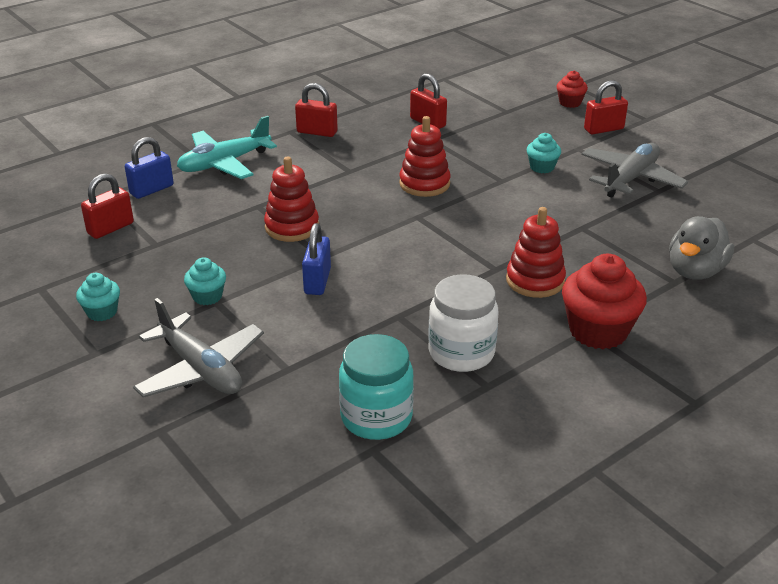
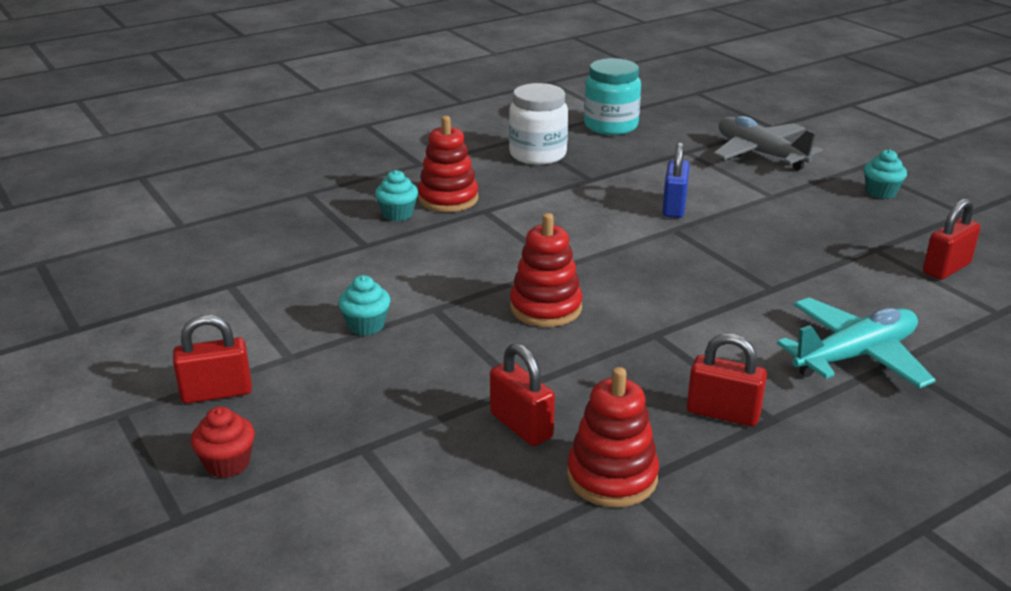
camera: 175 degrees left, 5 degrees down
blue padlock [125,137,174,199] -> none
turquoise cupcake [184,257,226,305] -> turquoise cupcake moved to [375,170,418,221]
red stacking toy [264,156,319,242] -> red stacking toy moved to [567,367,659,507]
red cupcake [562,254,647,349] -> none
grey plane [581,143,688,198] -> none
grey duck [669,216,734,280] -> none

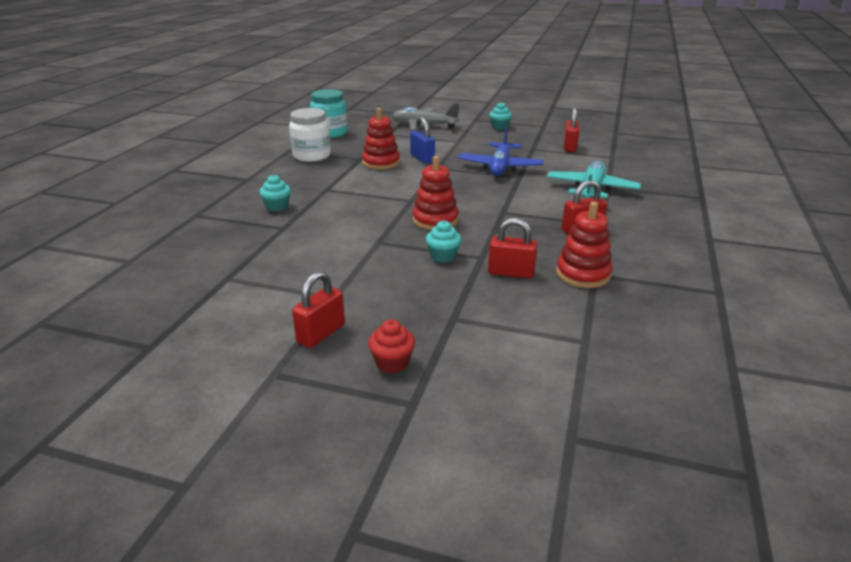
camera: 40 degrees left, 0 degrees up
turquoise cupcake [338,275,391,335] -> turquoise cupcake moved to [426,220,461,263]
red stacking toy [418,116,479,212] -> red stacking toy moved to [362,108,400,169]
none -> blue plane [458,126,544,176]

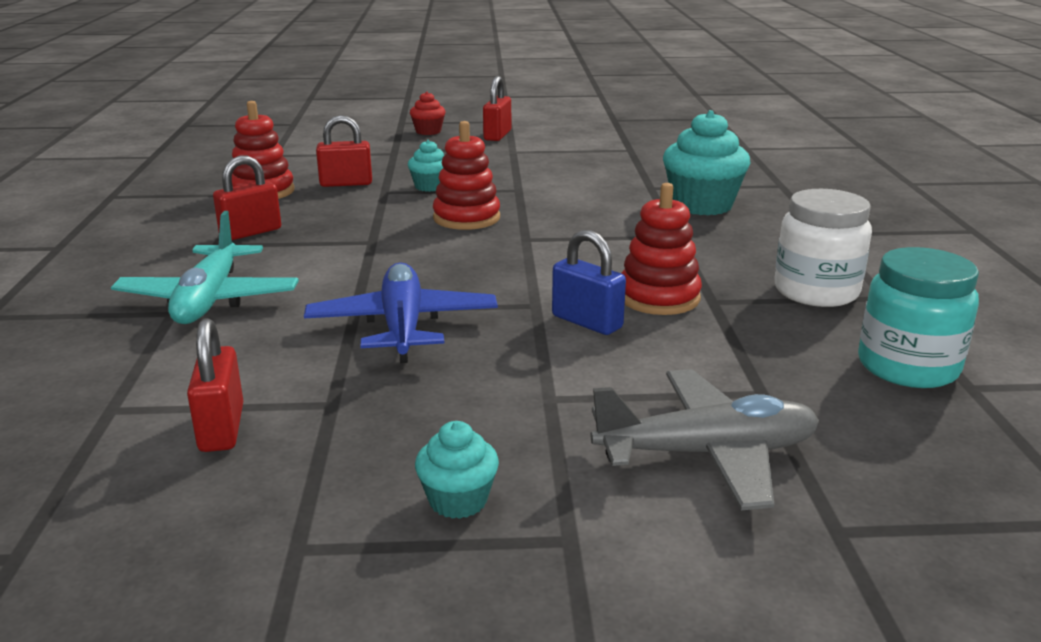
camera: 160 degrees right, 5 degrees down
turquoise cupcake [260,175,291,211] -> turquoise cupcake [663,110,751,215], size x1.89

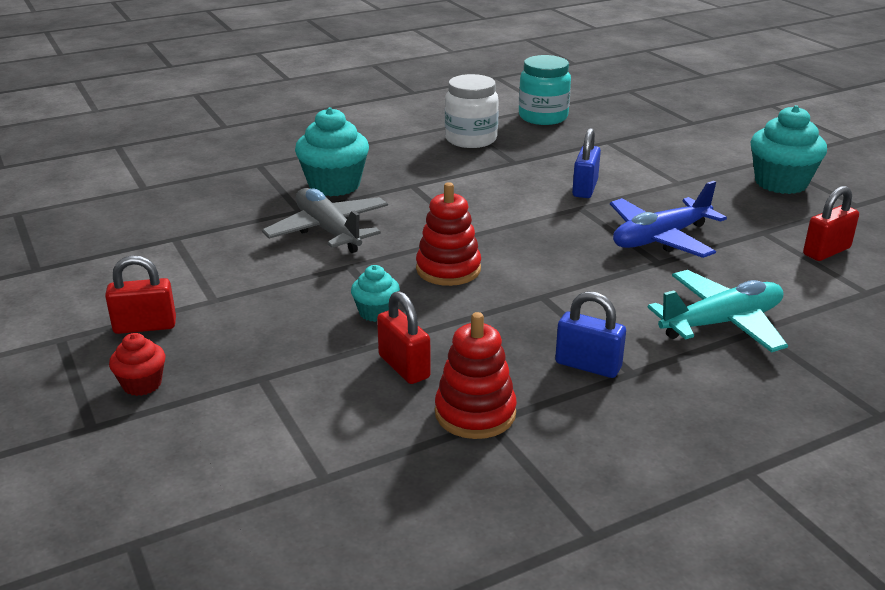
camera: 115 degrees left, 5 degrees up
red padlock [213,156,281,240] -> blue padlock [555,291,626,378]
turquoise cupcake [415,421,499,519] -> turquoise cupcake [750,105,827,194], size x1.89
grey plane [591,369,819,510] -> grey plane moved to [262,188,388,253]
red stacking toy [622,183,702,315] -> none

